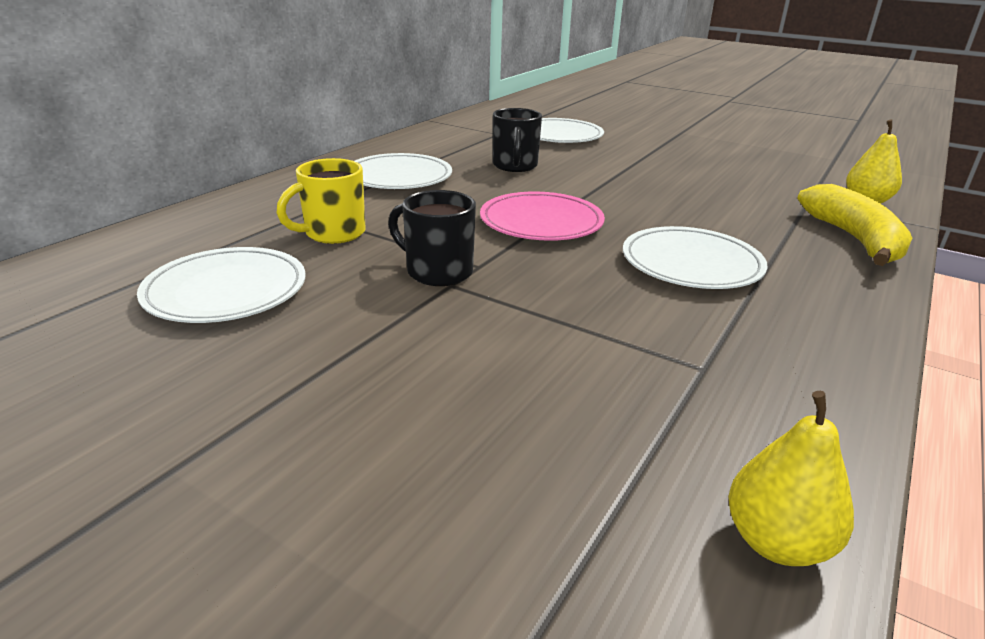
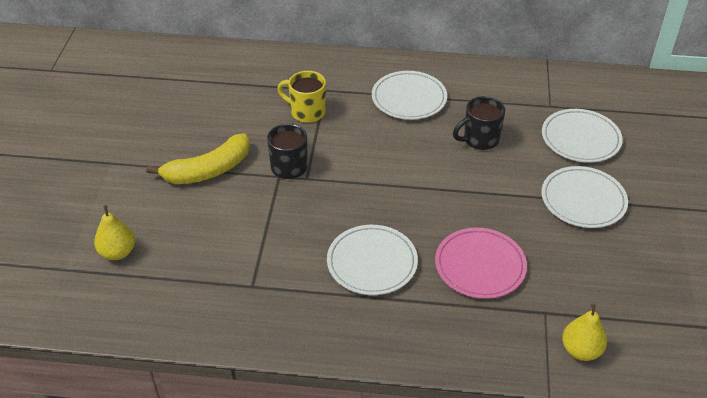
camera: 65 degrees right, 15 degrees up
white plate [137,247,306,323] -> white plate moved to [541,166,628,228]
pink plate [480,192,605,241] -> pink plate moved to [435,227,527,299]
yellow pear [729,391,854,566] -> yellow pear moved to [94,205,135,260]
yellow banana [797,184,912,266] -> yellow banana moved to [146,133,250,184]

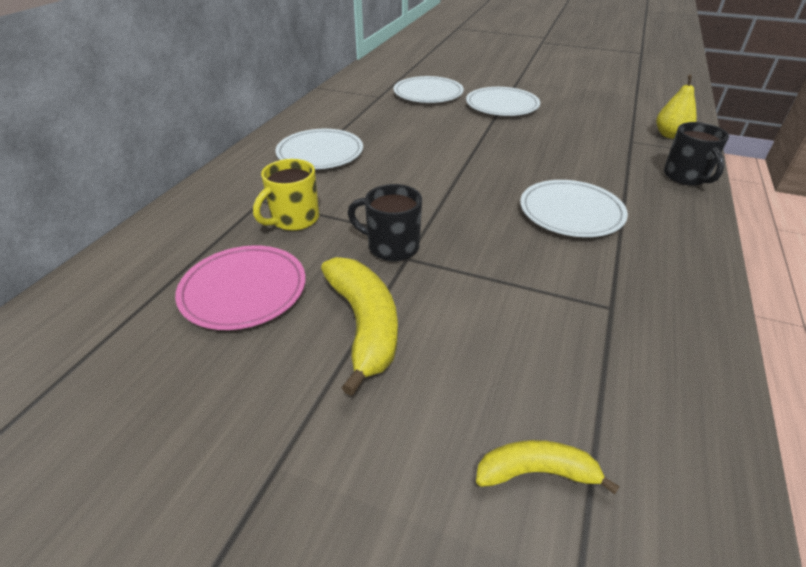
camera: 75 degrees left, 5 degrees down
yellow pear [94,205,135,260] -> yellow banana [476,440,620,494]
pink plate [435,227,527,299] -> pink plate moved to [175,245,306,330]
black mug [453,96,505,150] -> black mug moved to [664,122,729,186]

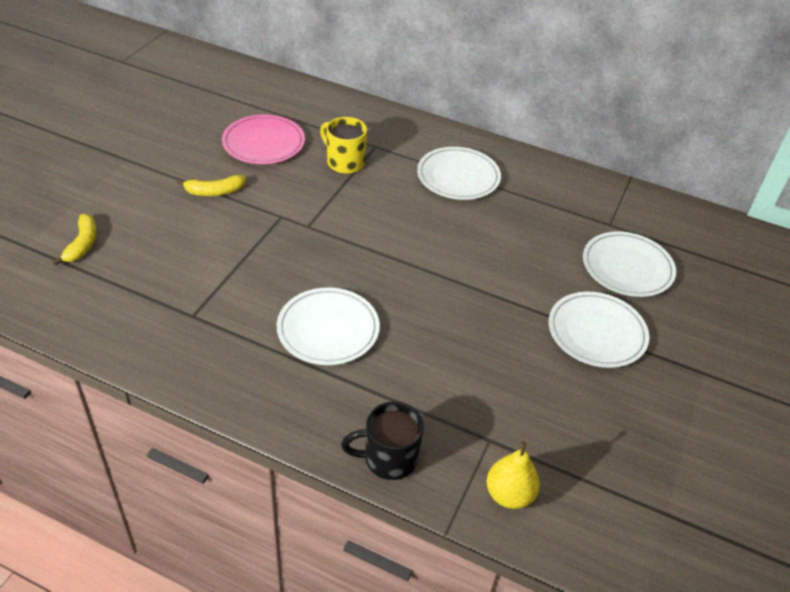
camera: 90 degrees right, 5 degrees up
yellow banana [321,257,398,396] -> yellow banana [177,175,246,196], size x0.59
black mug [348,184,422,261] -> none

